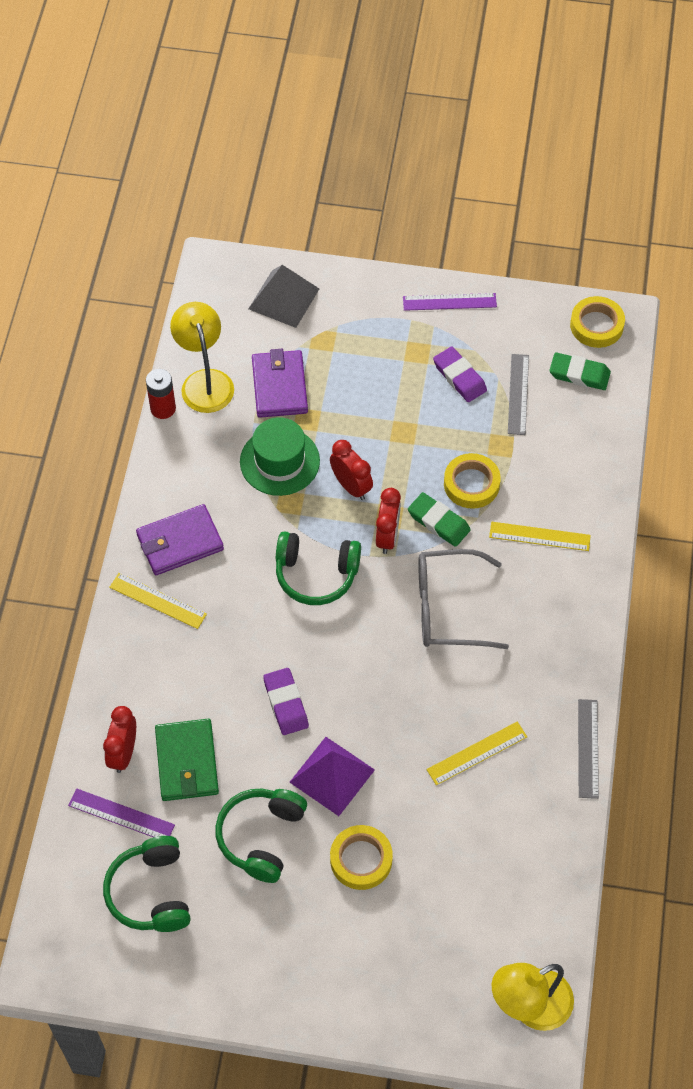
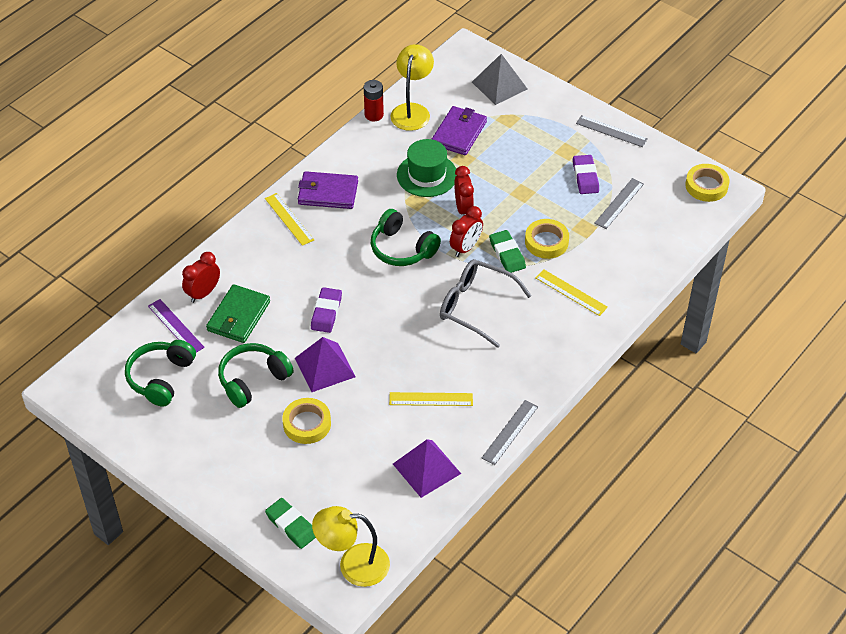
camera: 30 degrees right, 10 degrees down
purple ruler [403,293,497,311] -> grey ruler [576,115,648,147]
green eraser [549,352,611,390] -> green eraser moved to [265,498,316,549]
none -> purple pyramid [393,439,461,498]

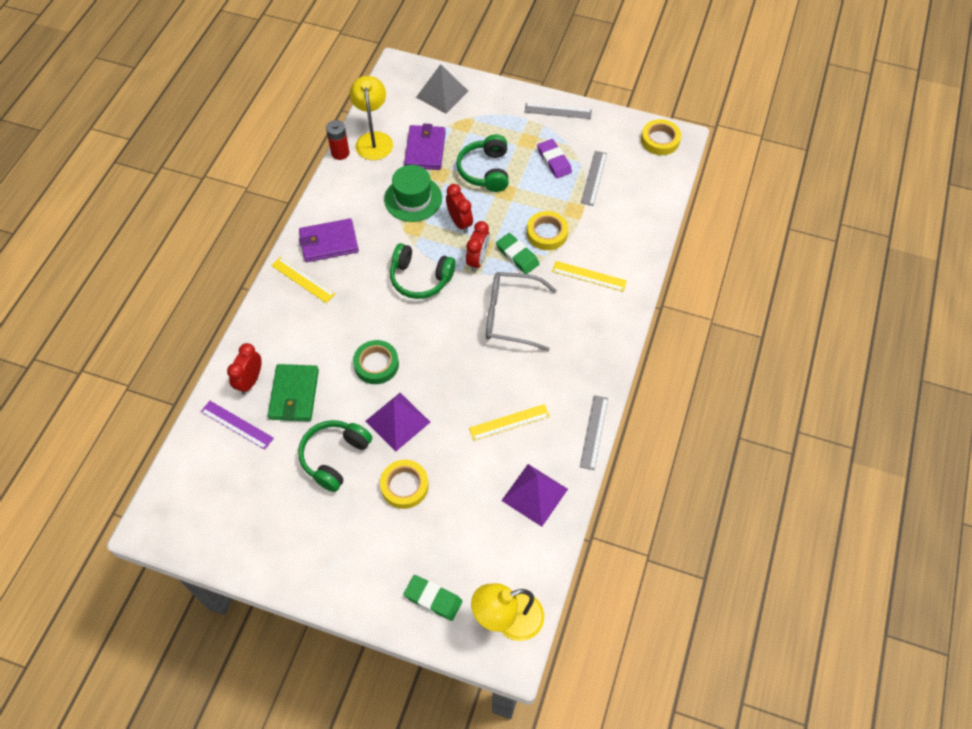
camera: 20 degrees left, 10 degrees up
green headphones [125,340,196,406] -> green headphones moved to [456,134,509,192]
purple eraser [311,287,342,333] -> green tape [353,340,399,384]

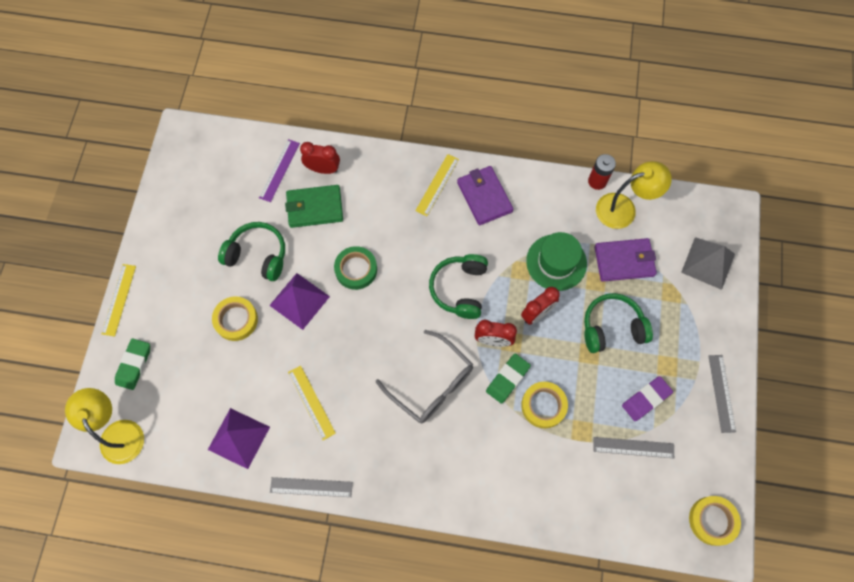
camera: 80 degrees right, 10 degrees up
grey glasses [486,272,557,351] -> grey glasses turned 135 degrees clockwise [376,330,473,423]
yellow ruler [552,261,627,291] -> yellow ruler moved to [101,264,136,337]

